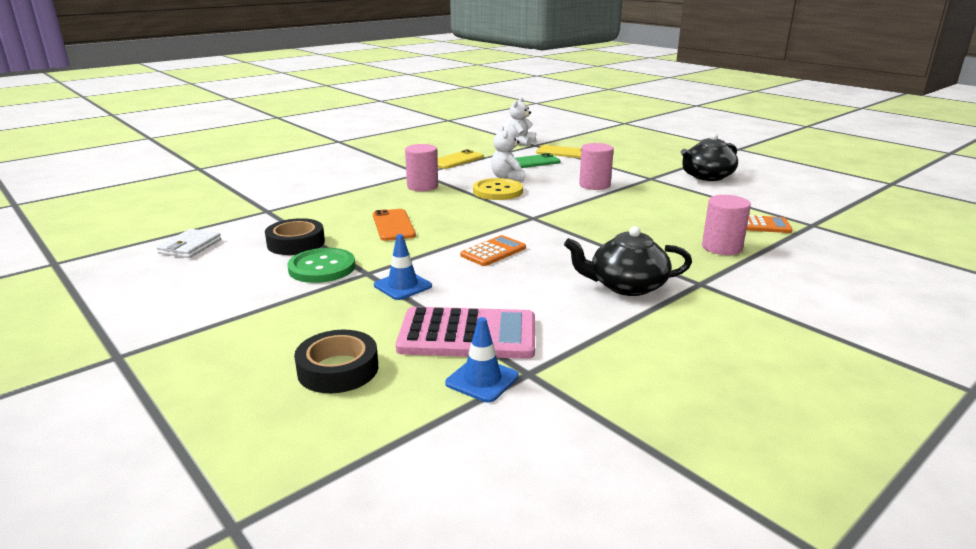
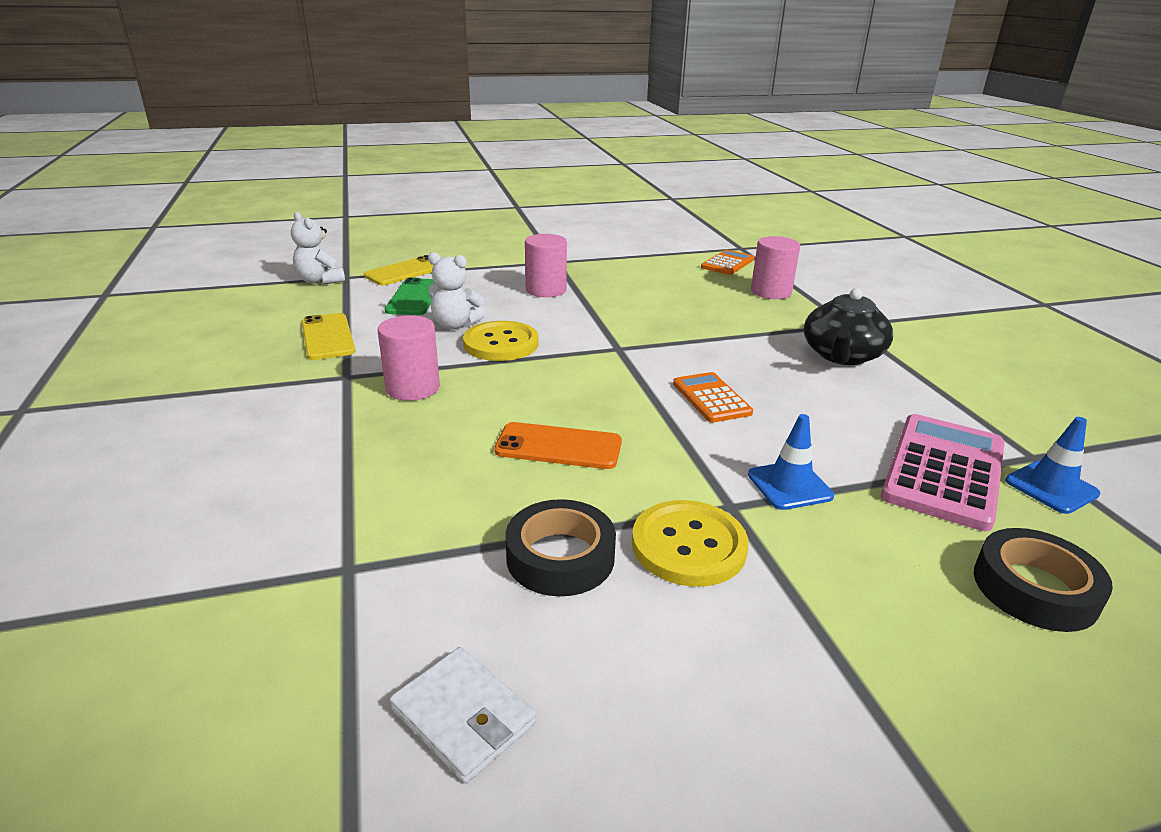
camera: 65 degrees left, 5 degrees up
green button [288,248,356,283] -> yellow button [632,500,749,587]
black teapot [681,133,738,181] -> none

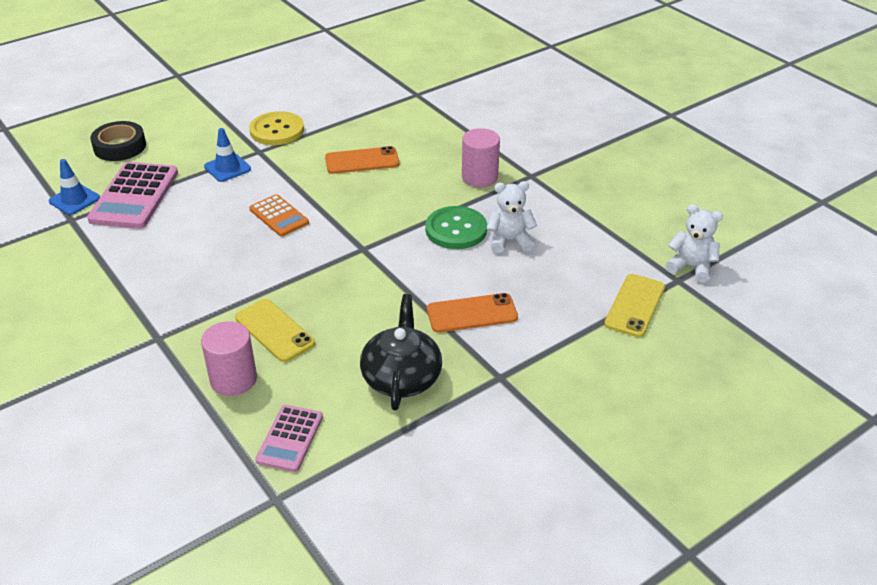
camera: 160 degrees right, 10 degrees up
yellow phone [302,313,355,360] -> yellow phone moved to [235,299,315,362]
green phone [385,277,435,315] -> none
white wallet [390,647,536,783] -> none
yellow button [463,321,539,361] -> green button [425,206,487,249]
black tape [505,499,616,596] -> none
pink cylinder [525,234,567,297] -> orange phone [427,293,518,333]
orange calculator [701,250,754,275] -> pink calculator [255,405,323,472]
black teapot [804,288,893,365] -> black teapot moved to [360,294,442,410]

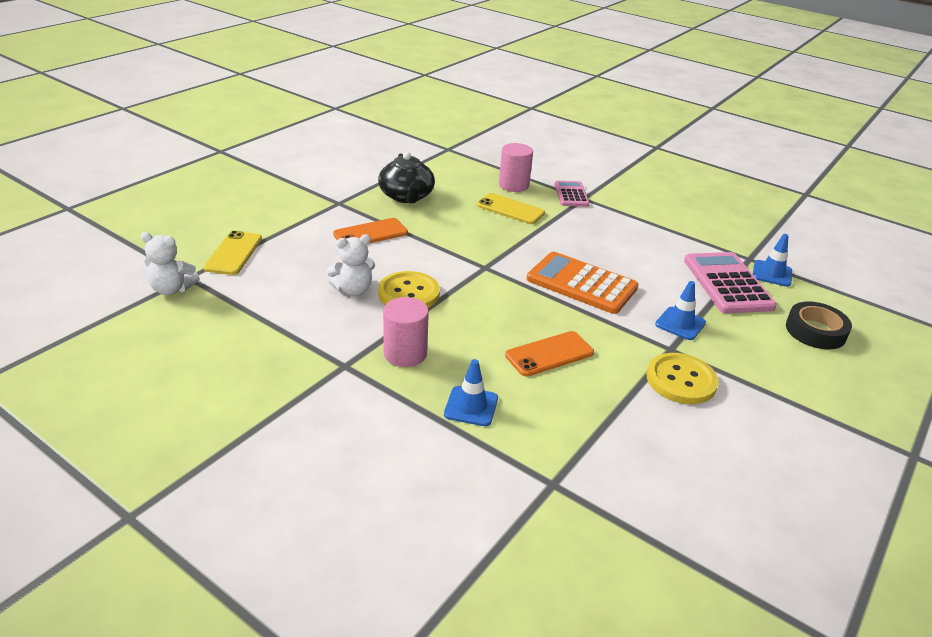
camera: 160 degrees right, 5 degrees down
orange calculator [249,194,309,236] -> orange calculator [527,252,639,314], size x1.72
pink calculator [255,405,323,472] -> pink calculator moved to [555,181,589,206]
green button [425,206,487,249] -> yellow button [378,271,440,308]
none -> blue traffic cone [444,359,498,426]

